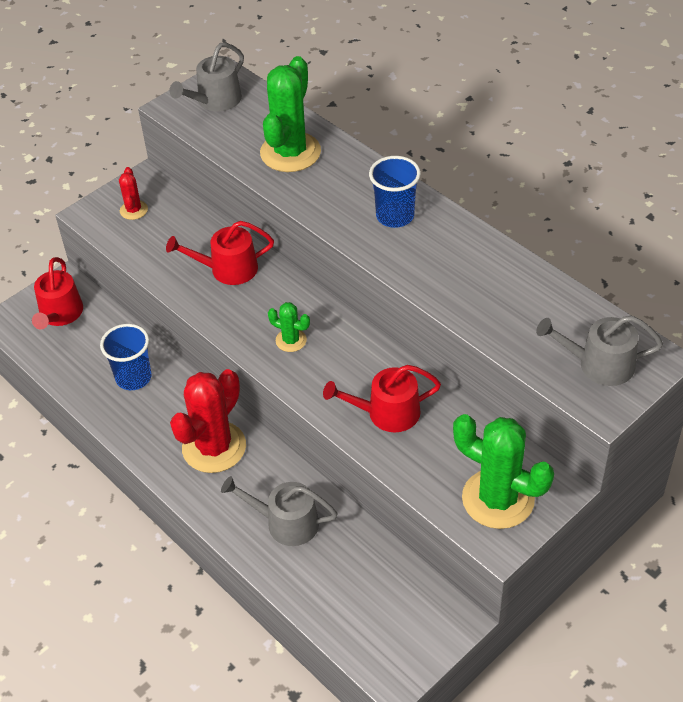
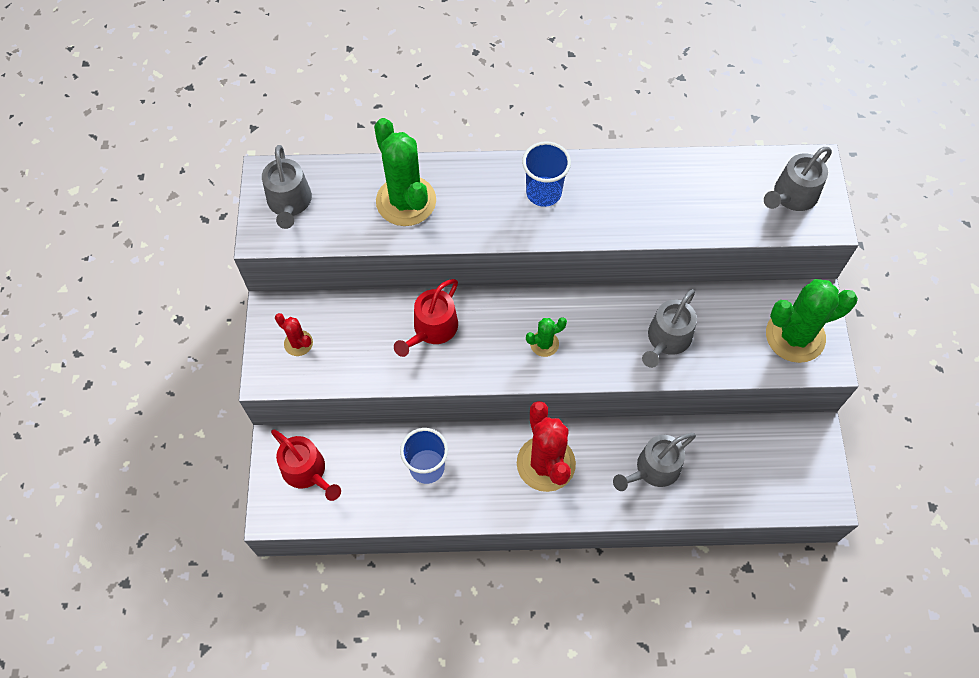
camera: 50 degrees left, 15 degrees up
red watering can [323,365,441,432] -> grey watering can [642,289,697,368]

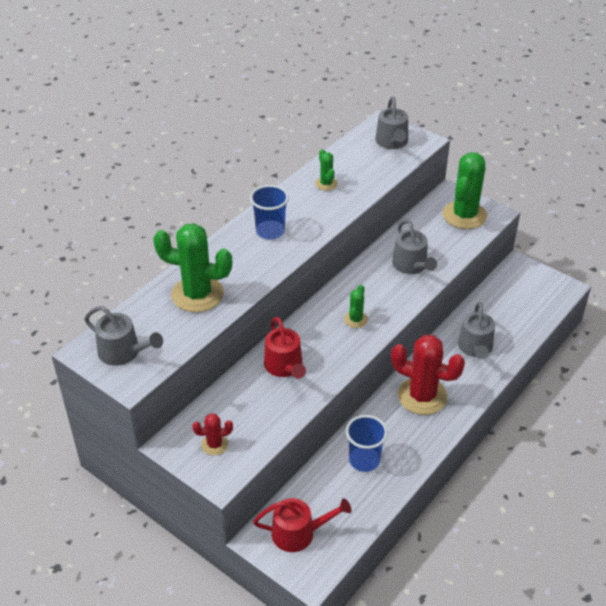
camera: 50 degrees left, 20 degrees down
none -> green cactus [315,149,338,191]

